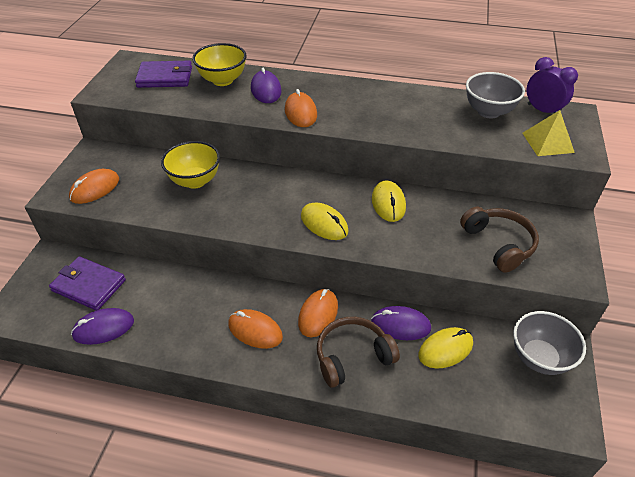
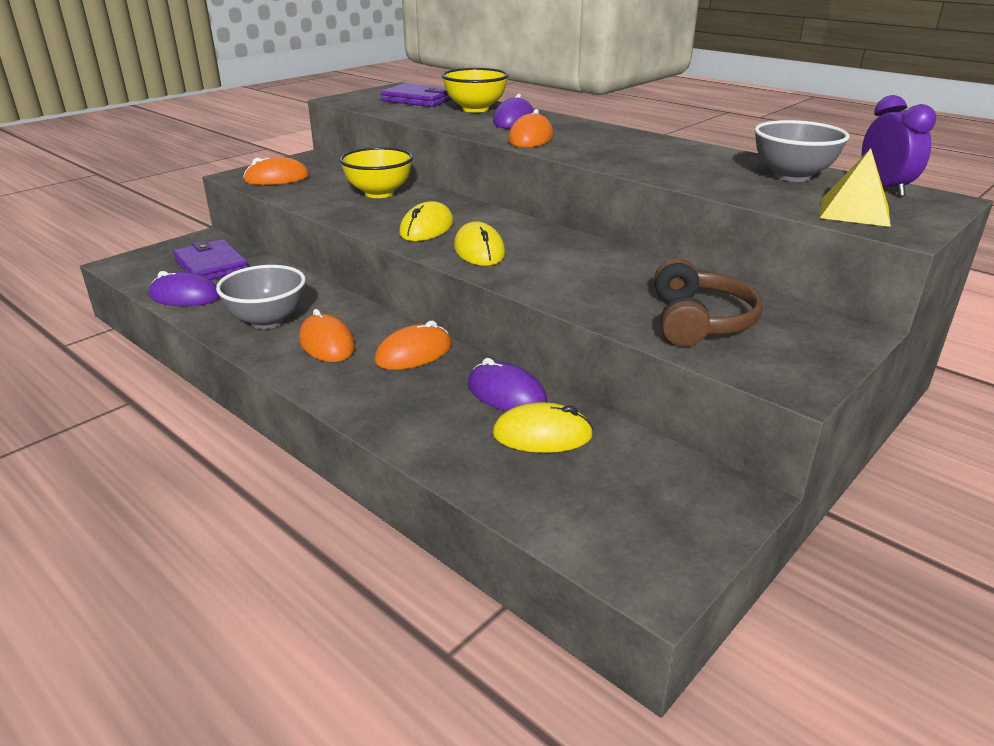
camera: 30 degrees right, 15 degrees down
brown headphones [317,317,400,388] -> none
yellow mouse [372,180,406,222] -> yellow mouse moved to [399,201,453,241]
grey bowl [513,311,586,375] -> grey bowl moved to [216,265,306,329]

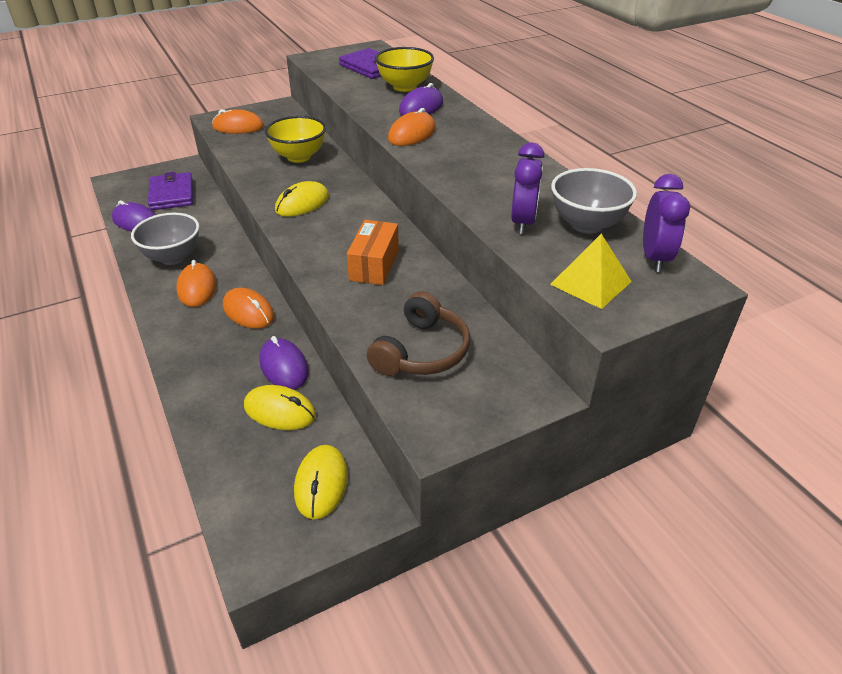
camera: 20 degrees right, 10 degrees up
orange mouse [375,321,452,370] -> orange mouse turned 60 degrees clockwise [223,288,274,329]
yellow mouse [454,221,505,266] -> yellow mouse moved to [294,445,348,519]
none -> orange box [347,220,399,285]
none -> purple clock [511,142,544,234]

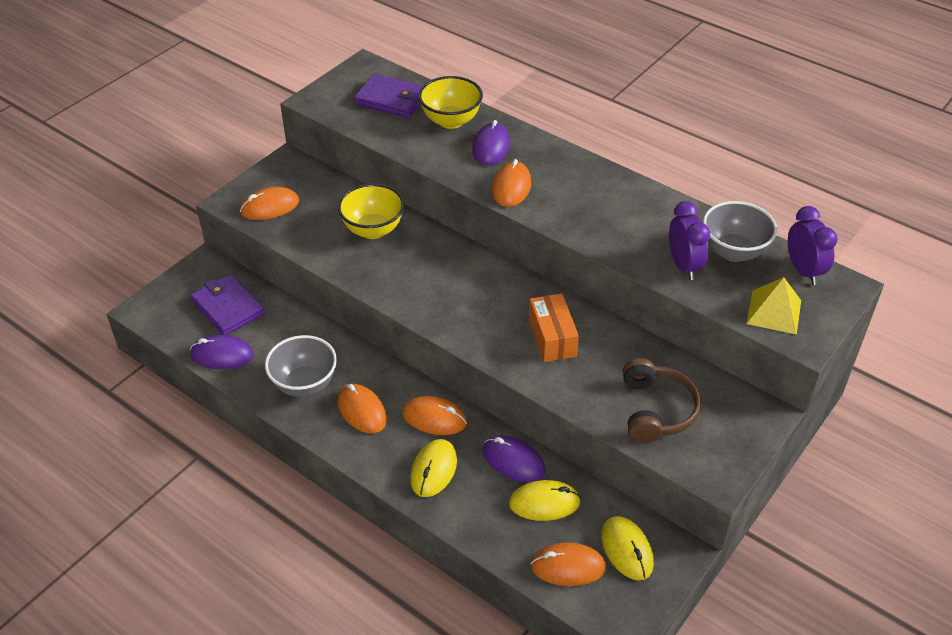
camera: 25 degrees left, 5 degrees up
yellow mouse [275,181,329,217] -> yellow mouse moved to [410,439,457,497]
none -> orange mouse [531,542,606,586]

